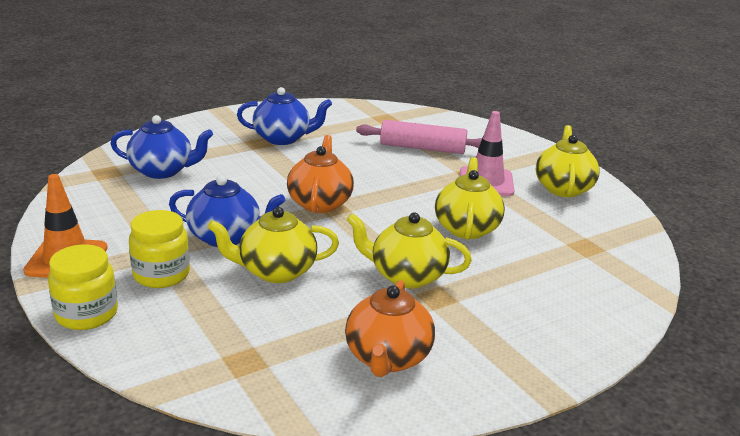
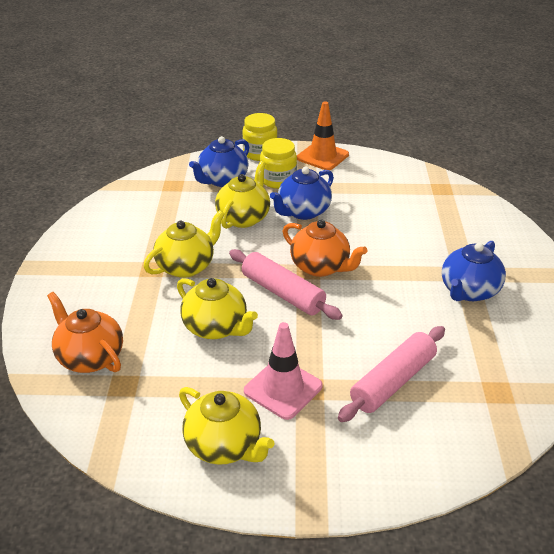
camera: 125 degrees right, 10 degrees up
blue teapot [110,115,213,179] -> blue teapot moved to [189,136,249,187]
orange teapot [345,280,435,377] -> orange teapot moved to [47,292,123,373]
none -> pink rolling pin [229,249,343,320]

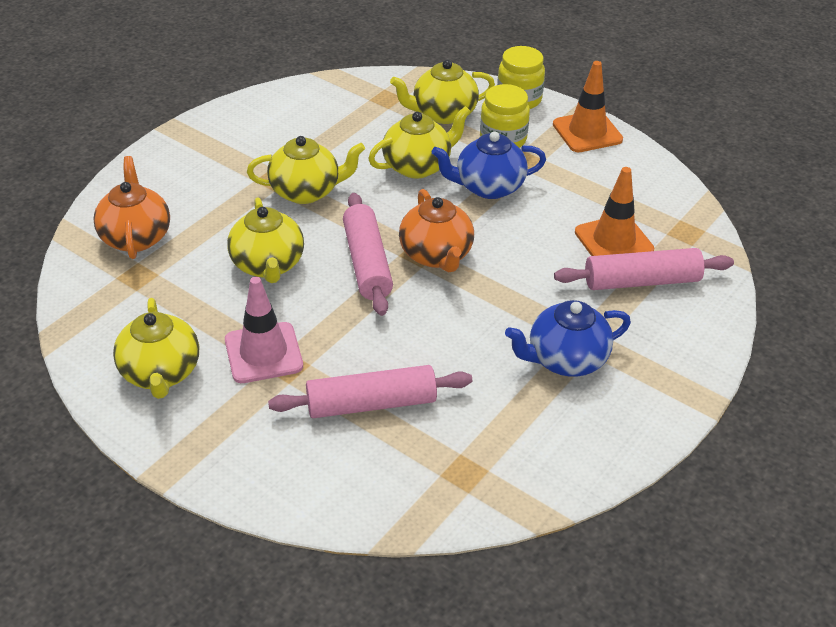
camera: 35 degrees right, 5 degrees up
blue teapot [189,136,249,187] -> yellow teapot [390,60,495,124]
none -> pink rolling pin [554,248,734,290]
none -> orange traffic cone [575,167,654,256]

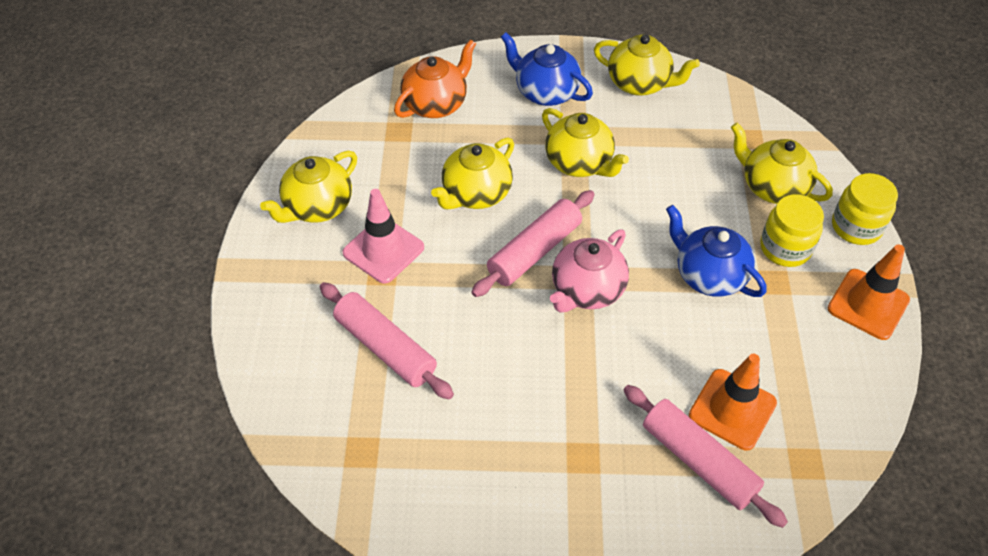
camera: 55 degrees right, 10 degrees up
yellow teapot [368,106,471,179] -> yellow teapot moved to [594,34,700,96]
orange teapot [399,189,474,272] -> pink teapot [550,229,629,313]
blue teapot [505,300,631,377] -> blue teapot moved to [501,32,593,106]

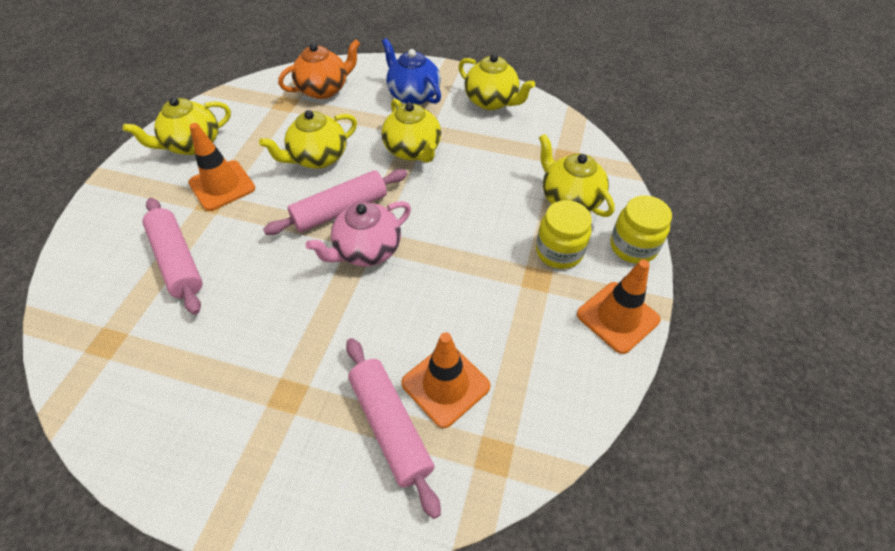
camera: 15 degrees right, 0 degrees up
pink traffic cone [342,189,424,284] -> orange traffic cone [188,123,255,211]
blue teapot [666,205,766,297] -> none

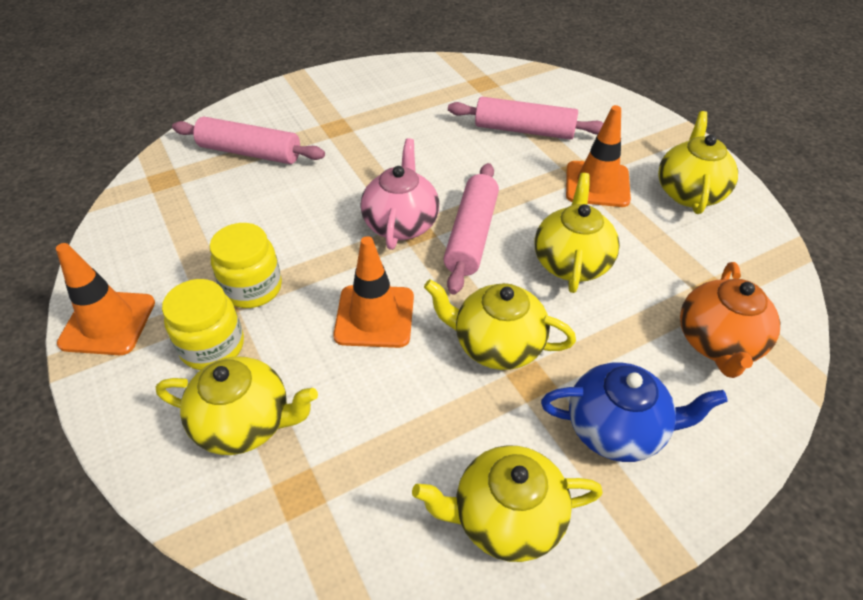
camera: 135 degrees right, 5 degrees down
orange traffic cone [401,332,491,428] -> orange traffic cone moved to [333,236,414,348]
yellow jar [610,195,672,264] -> yellow jar moved to [210,223,282,308]

